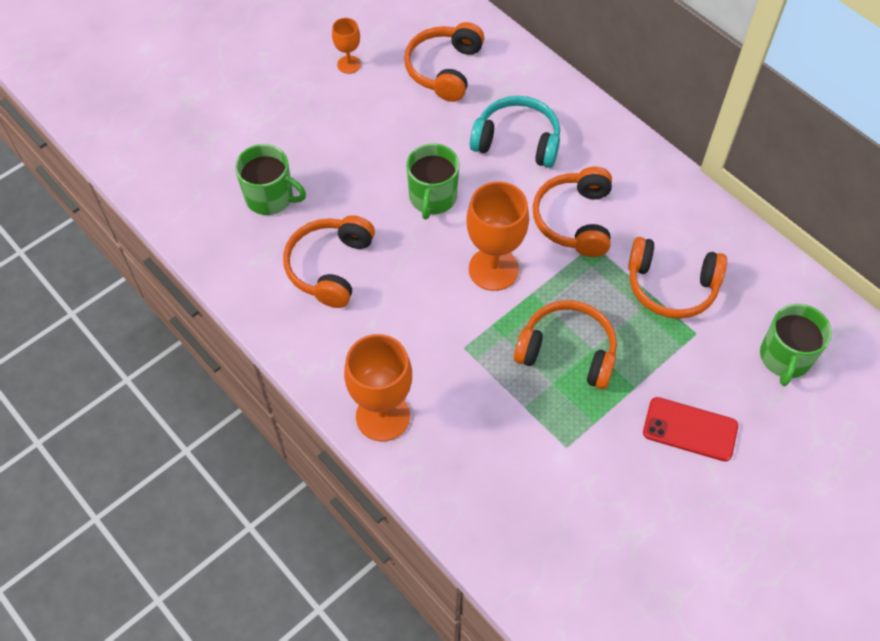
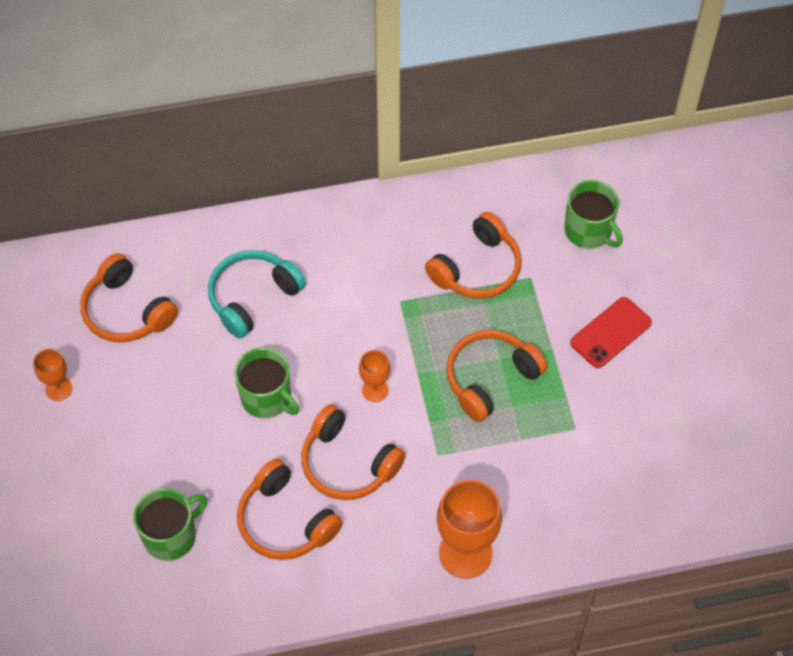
camera: 60 degrees left, 0 degrees up
orange goblet [466,181,529,291] -> orange goblet [359,350,390,402], size x0.53
orange headphones [532,167,612,257] -> orange headphones moved to [301,404,405,500]

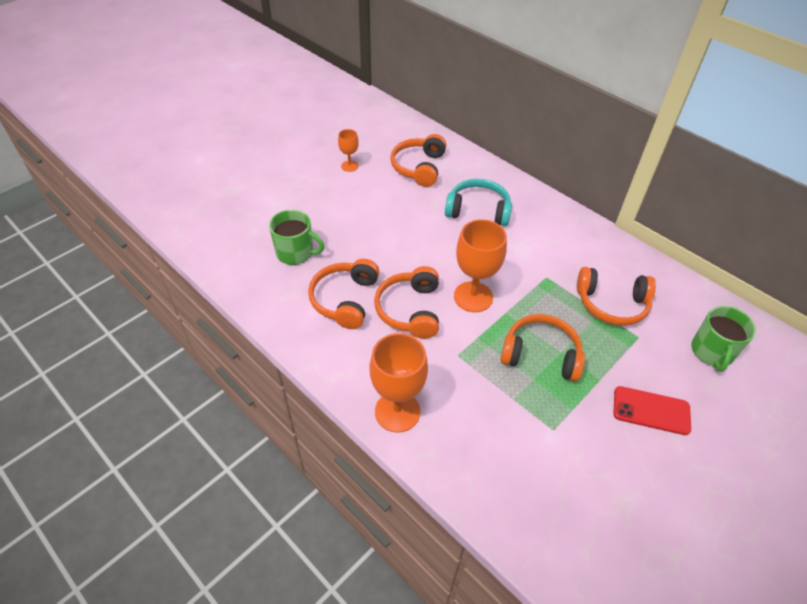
camera: 55 degrees right, 10 degrees down
green mug [234,348,299,418] -> none
orange goblet [359,350,390,402] -> orange goblet [454,219,507,312], size x1.90

